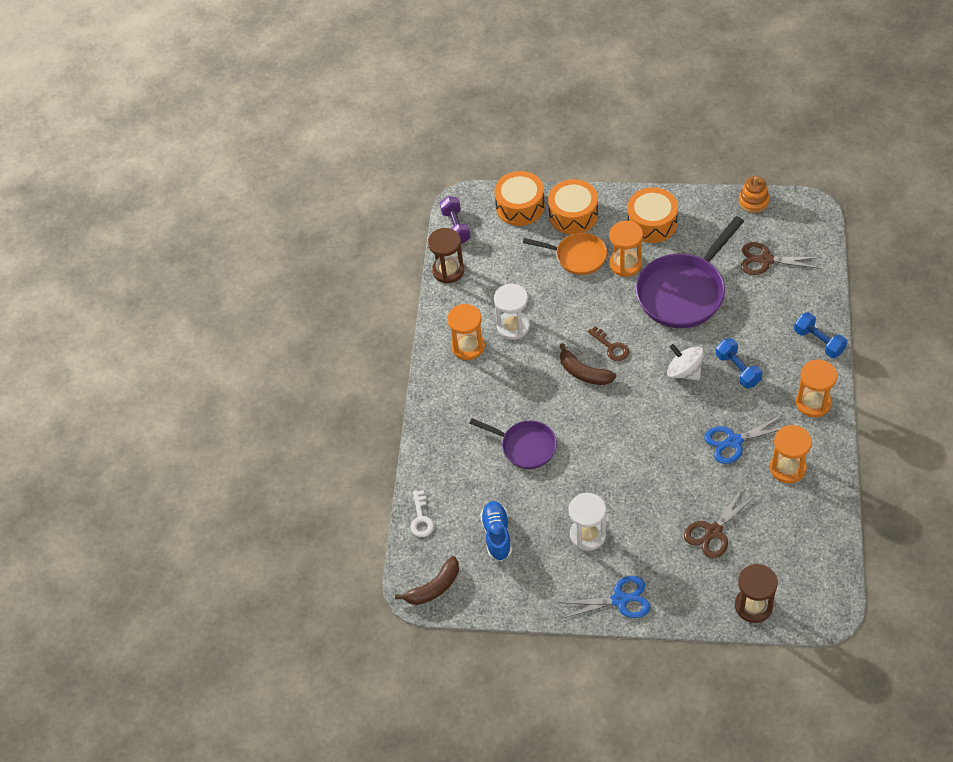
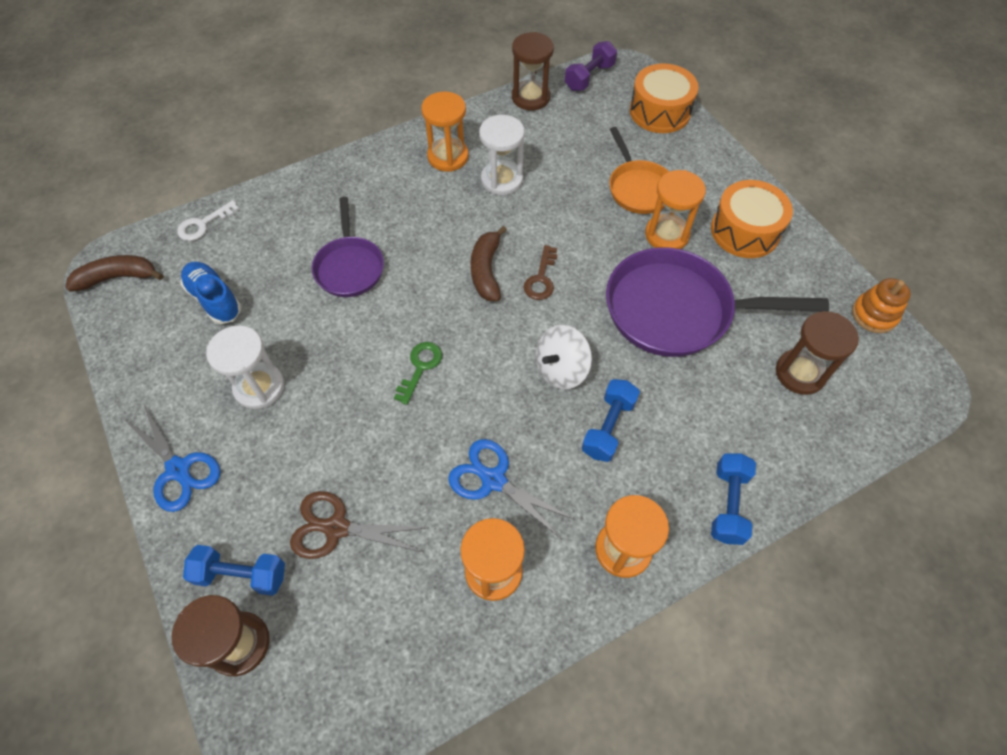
camera: 50 degrees right, 5 degrees up
brown banana [395,556,459,605] -> brown banana turned 150 degrees clockwise [65,255,163,292]
blue shoe [480,501,512,561] -> blue shoe turned 90 degrees counterclockwise [180,262,241,324]
orange drum [548,179,598,234] -> none
white spinning top [667,344,704,380] -> white spinning top turned 135 degrees counterclockwise [536,325,592,389]
brown scissors [741,242,821,275] -> brown hourglass [776,311,859,395]
none -> blue dumbbell [183,545,285,596]
none -> green key [394,342,442,405]

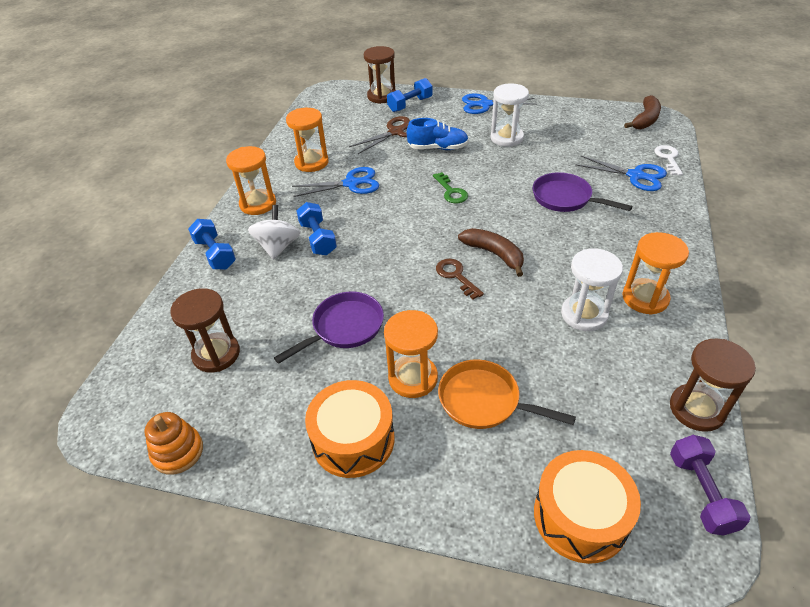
camera: 135 degrees right, 15 degrees down
blue shoe [180,262,241,324] -> blue shoe moved to [407,118,469,150]
white spinning top [536,325,592,389] -> white spinning top moved to [248,205,301,260]
purple pan [606,247,829,357] -> purple pan [274,292,384,364], size x0.59
none -> blue scissors [576,156,667,191]

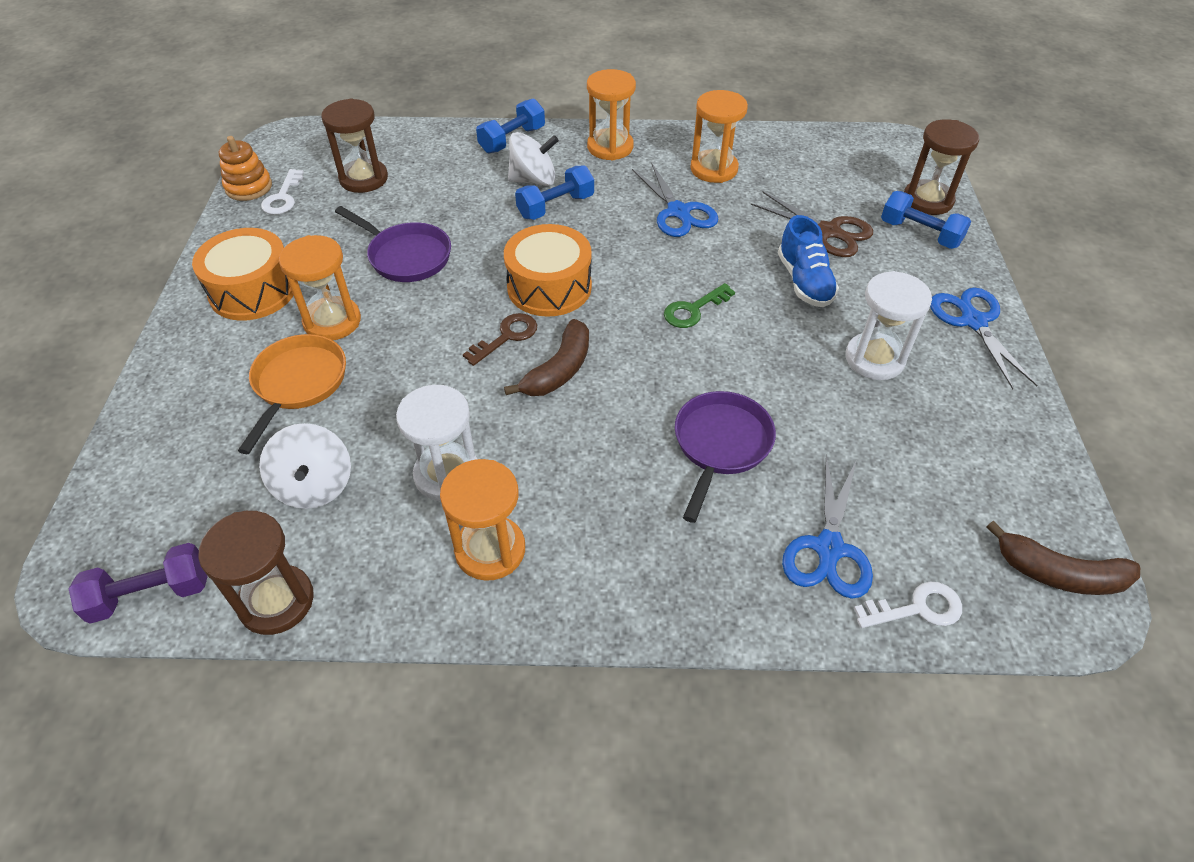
camera: 75 degrees right, 5 degrees up
orange drum [534,450,641,564] -> orange drum moved to [504,224,592,317]
none -> white spinning top [259,423,351,509]
none -> white key [261,169,304,215]

